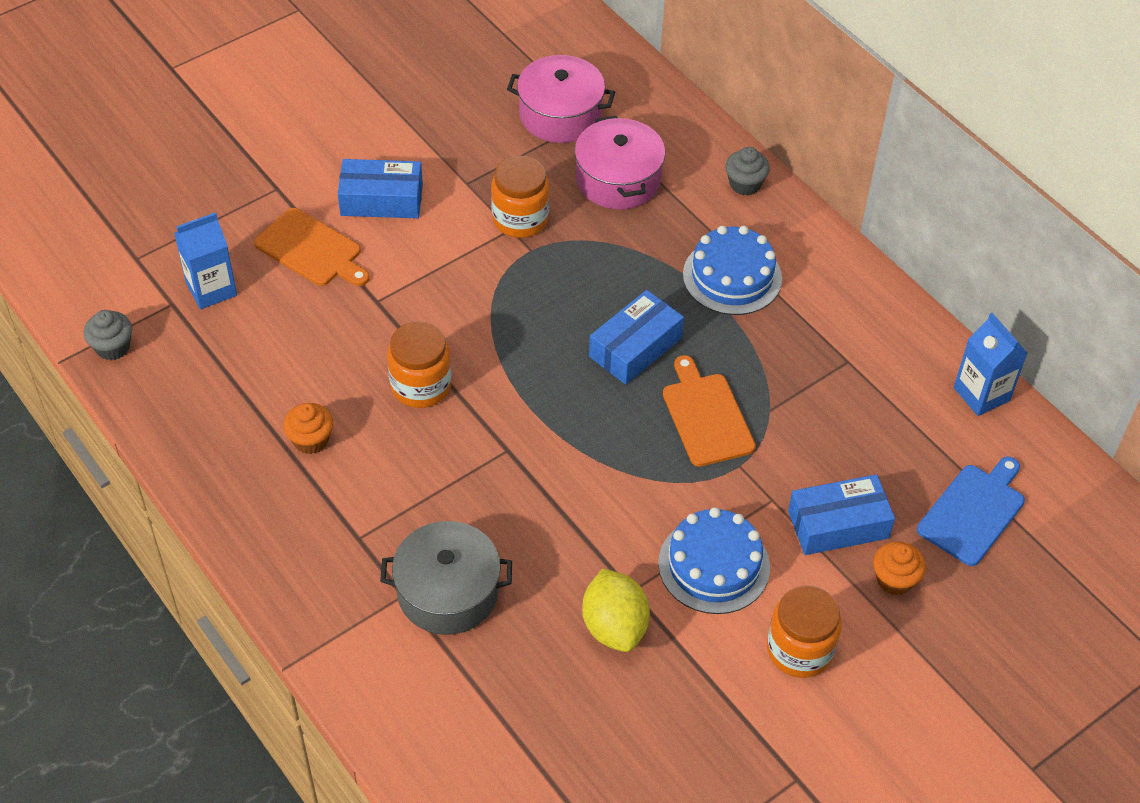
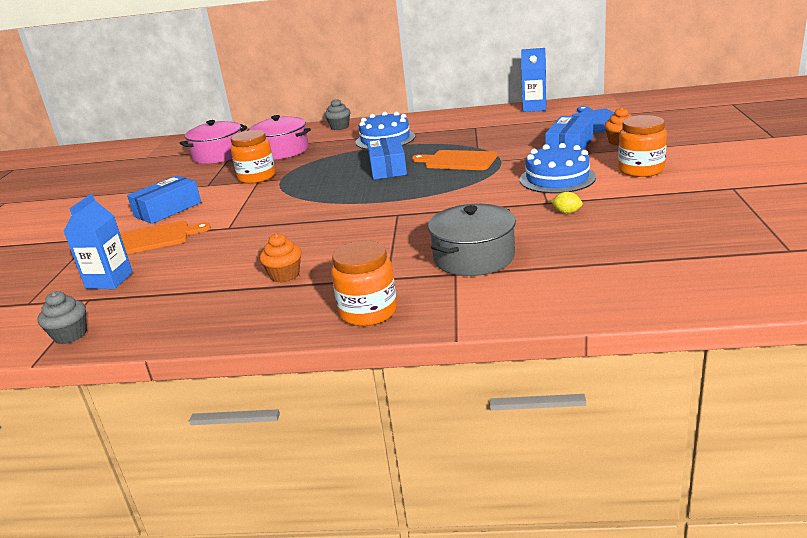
camera: 45 degrees left, 25 degrees down
orange jar [387,321,452,408] -> orange jar moved to [331,241,397,326]
yellow lemon [582,569,650,652] -> yellow lemon [551,192,583,214], size x0.46

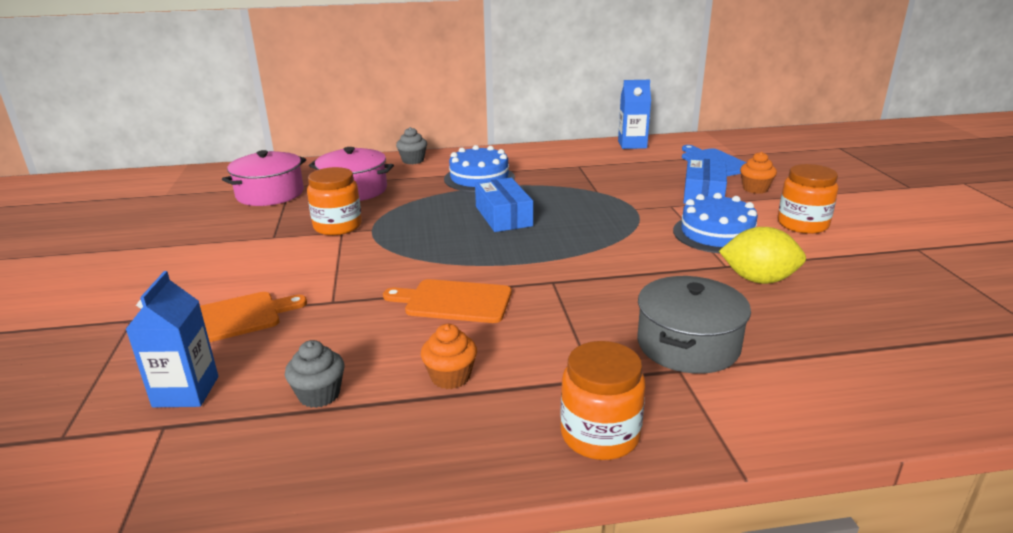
camera: 15 degrees left, 0 degrees up
grey cupcake [38,291,87,344] -> grey cupcake moved to [285,340,345,408]
blue box [127,175,201,224] -> none
orange cutting board [412,150,498,170] -> orange cutting board moved to [383,279,512,323]
yellow lemon [551,192,583,214] -> yellow lemon [719,227,806,284], size x2.19

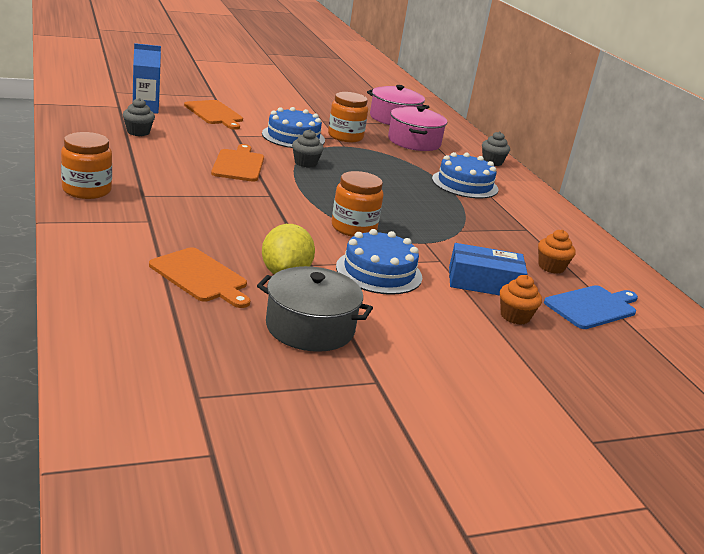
camera: 75 degrees right, 0 degrees up
orange cupcake [421,324,477,389] -> orange cupcake moved to [538,229,576,274]
blue box [475,178,533,232] -> none
blue carton [618,80,651,149] -> none
grey pot [637,276,751,374] -> grey pot moved to [257,266,373,352]
orange jar [778,164,838,234] -> orange jar moved to [332,171,383,237]
none -> orange cutting board [149,247,250,308]
none -> blue cake [262,107,325,148]
none -> grey cupcake [292,129,324,168]

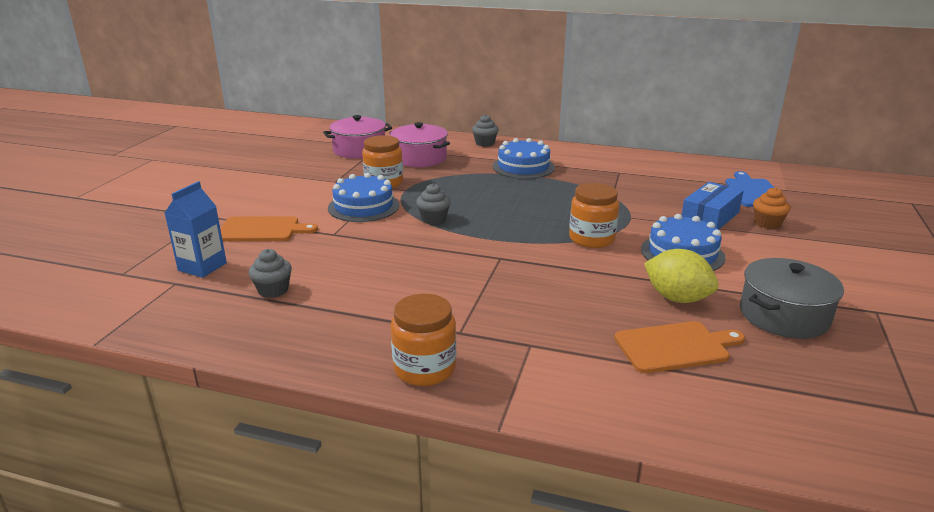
camera: 50 degrees left, 0 degrees up
orange cutting board [211,144,264,182] -> none
orange cupcake [538,229,576,274] -> none

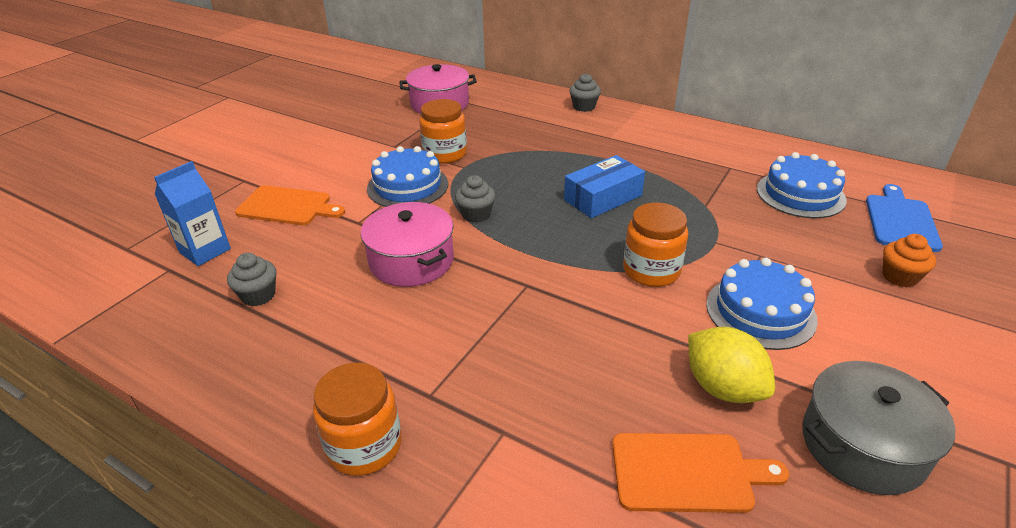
camera: 15 degrees right, 10 degrees up
pink pot [389,122,450,167] -> pink pot moved to [361,202,454,287]
blue cake [493,138,555,179] -> blue cake moved to [757,152,847,218]
blue box [682,182,744,230] -> blue box moved to [564,155,645,218]

